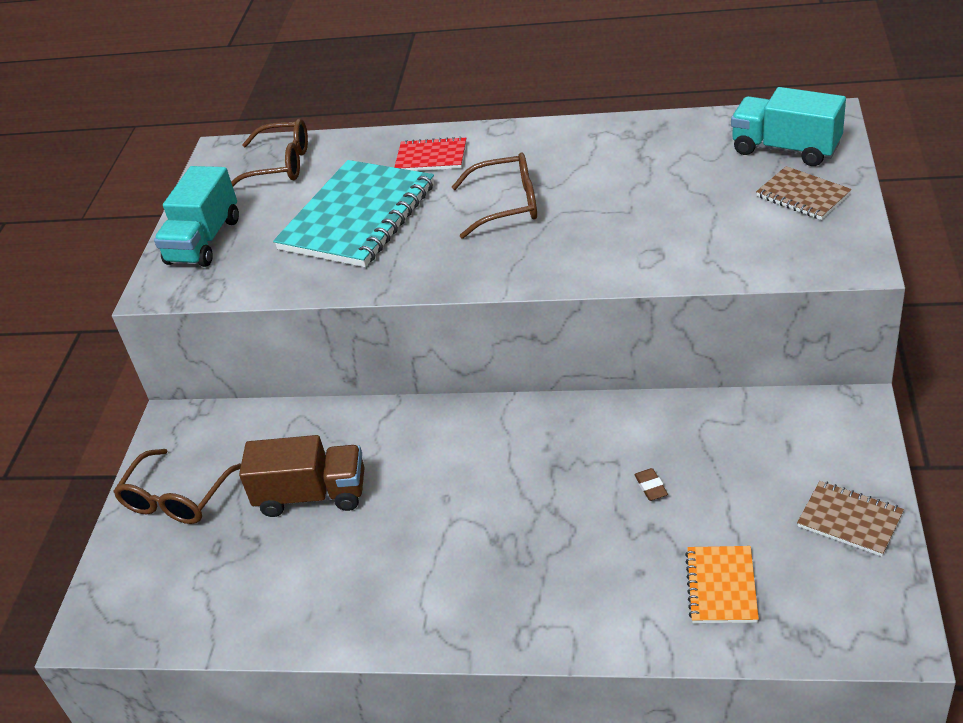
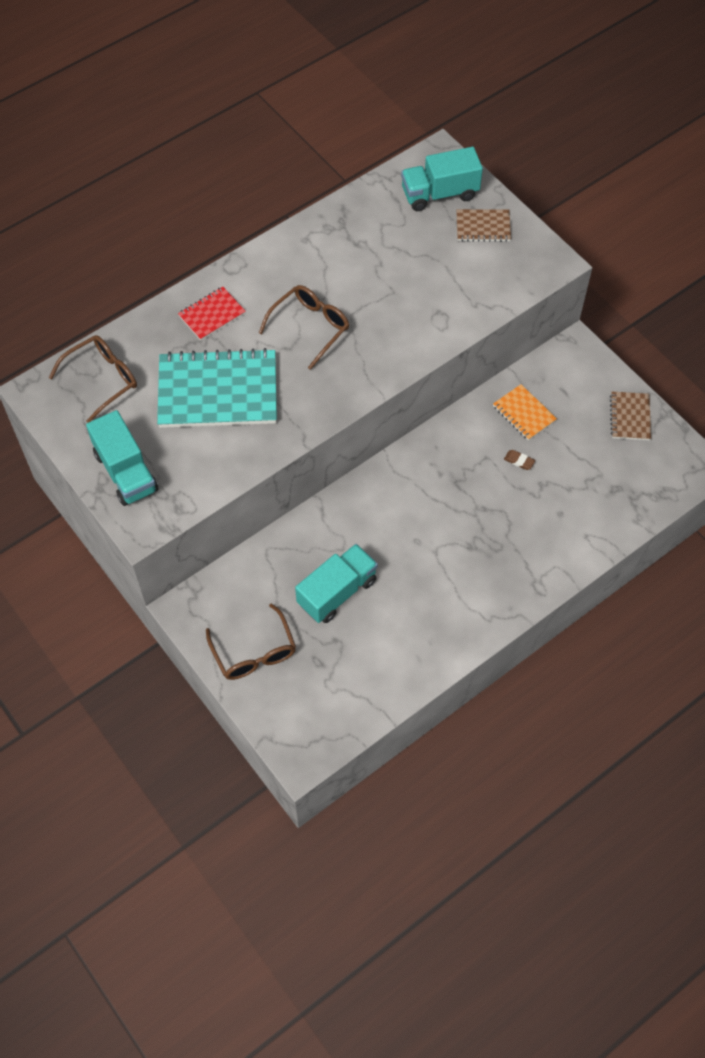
camera: 50 degrees left, 20 degrees up
brown truck [239,435,365,517] -> turquoise truck [295,544,378,623]
turquoise notebook [273,160,434,267] -> turquoise notebook turned 75 degrees counterclockwise [157,348,277,428]
orange notebook [685,546,759,623] -> orange notebook moved to [493,384,557,441]
brown notebook [797,481,904,556] -> brown notebook turned 75 degrees counterclockwise [610,392,651,440]

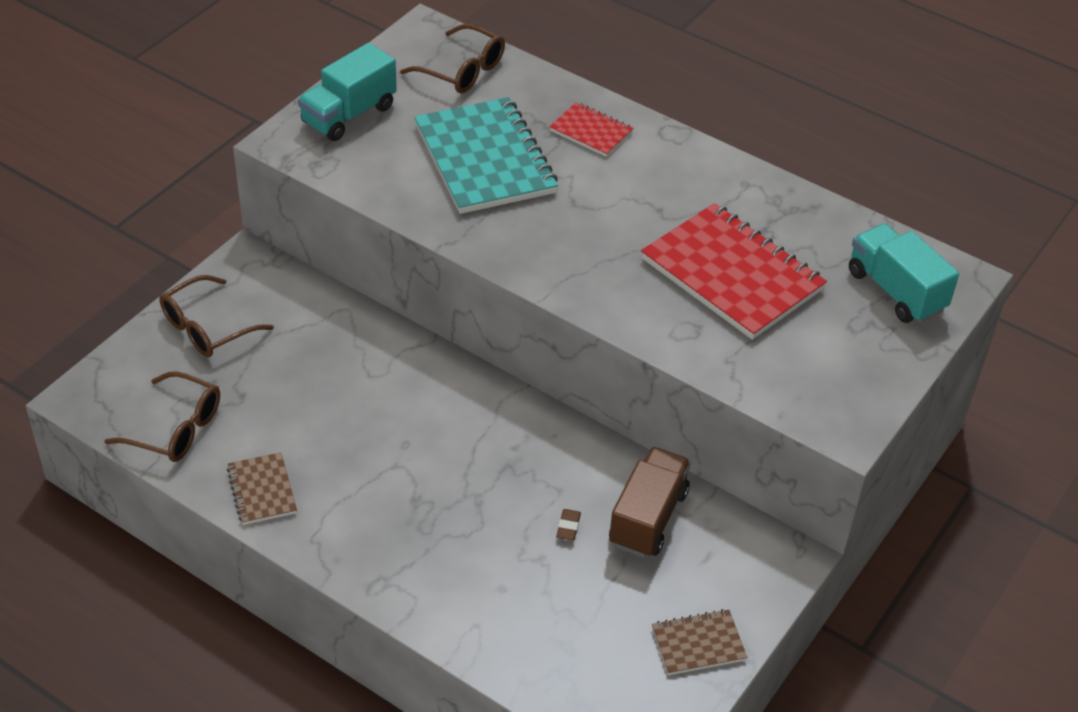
camera: 70 degrees right, 15 degrees down
brown glasses [259,285,349,370] -> brown glasses moved to [105,371,220,462]
turquoise truck [295,544,378,623] -> none
brown notebook [456,209,511,242] -> brown notebook moved to [227,452,297,525]
orange notebook [493,384,557,441] -> brown truck [609,447,691,558]
none -> red notebook [641,203,827,340]

